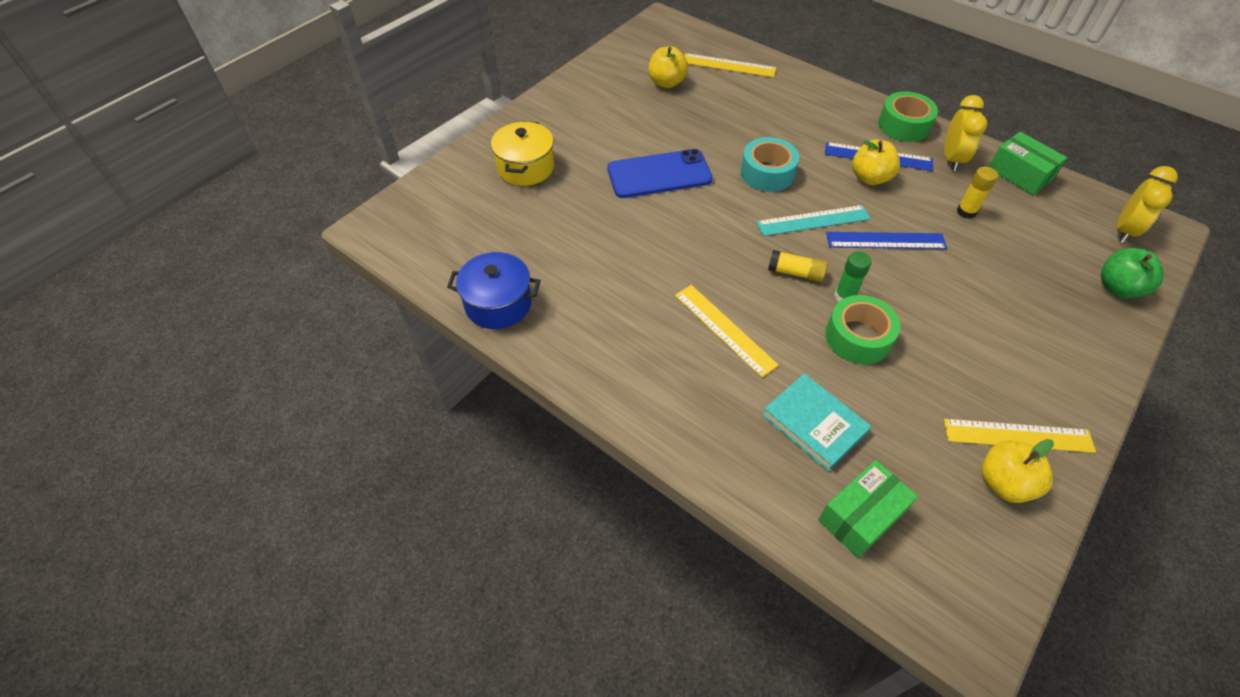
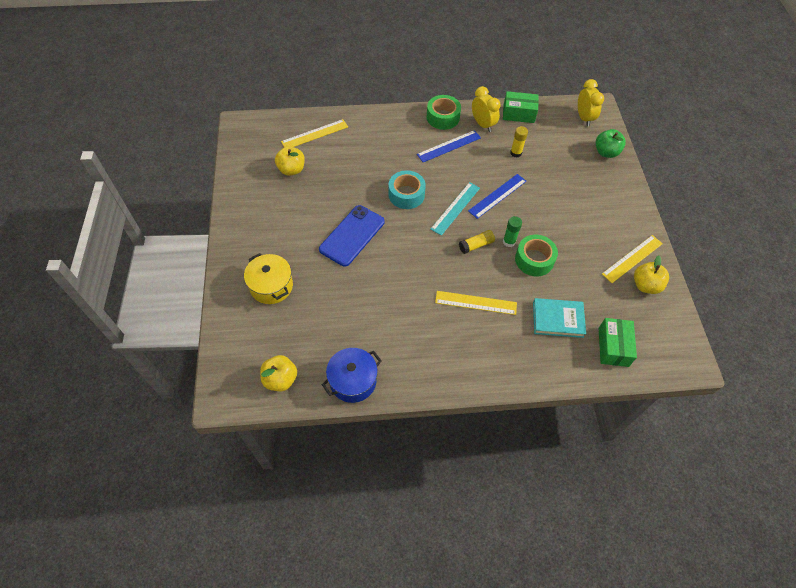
camera: 45 degrees left, 5 degrees up
yellow apple [852,140,900,185] -> yellow apple moved to [260,355,297,391]

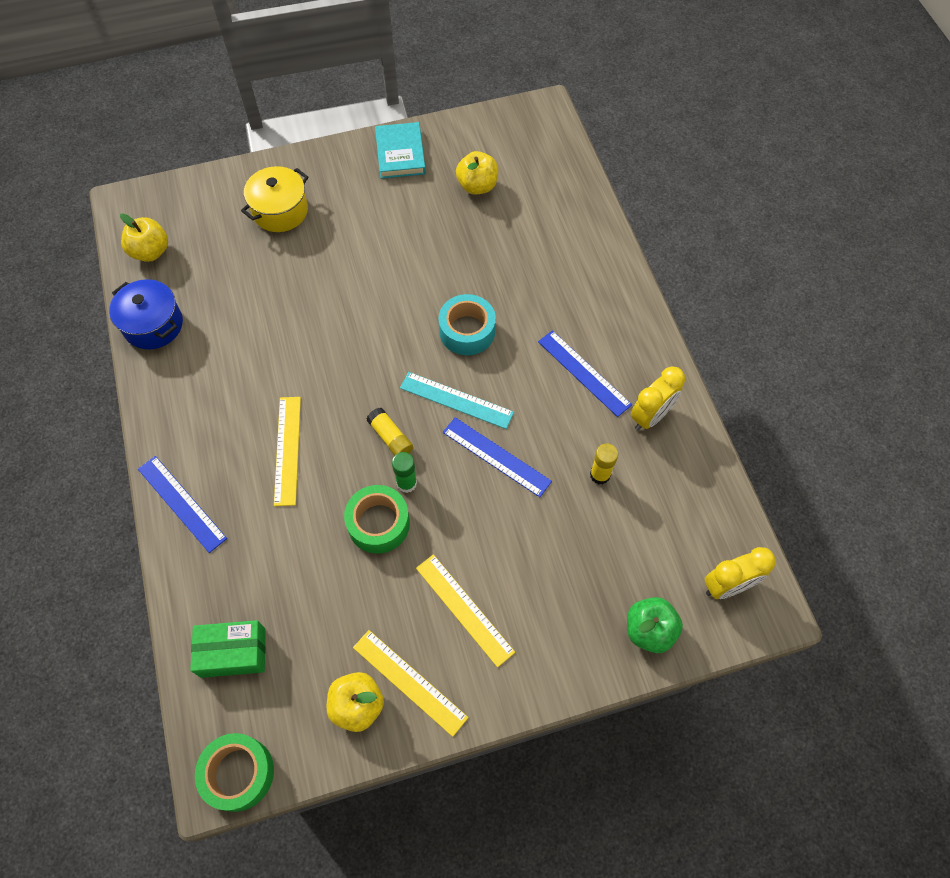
camera: 80 degrees right, 5 degrees up
yellow ruler [281,119,348,147] -> yellow ruler moved to [416,554,515,667]
blue phone [319,205,385,267] -> none
green tape [427,95,461,130] -> green tape moved to [195,733,274,812]
green box [503,91,539,123] -> none
turquoise book [533,298,586,338] -> turquoise book moved to [375,122,426,179]
none -> blue ruler [138,456,227,553]

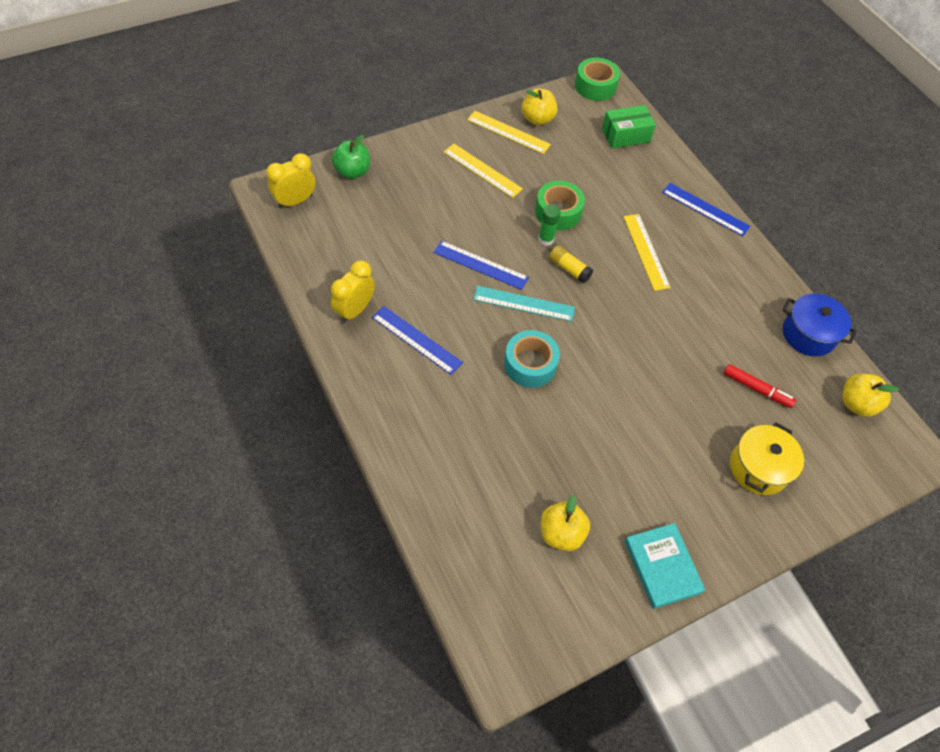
camera: 165 degrees right, 5 degrees down
yellow glue stick [590,444,618,484] -> none
none -> red marker [723,364,796,408]

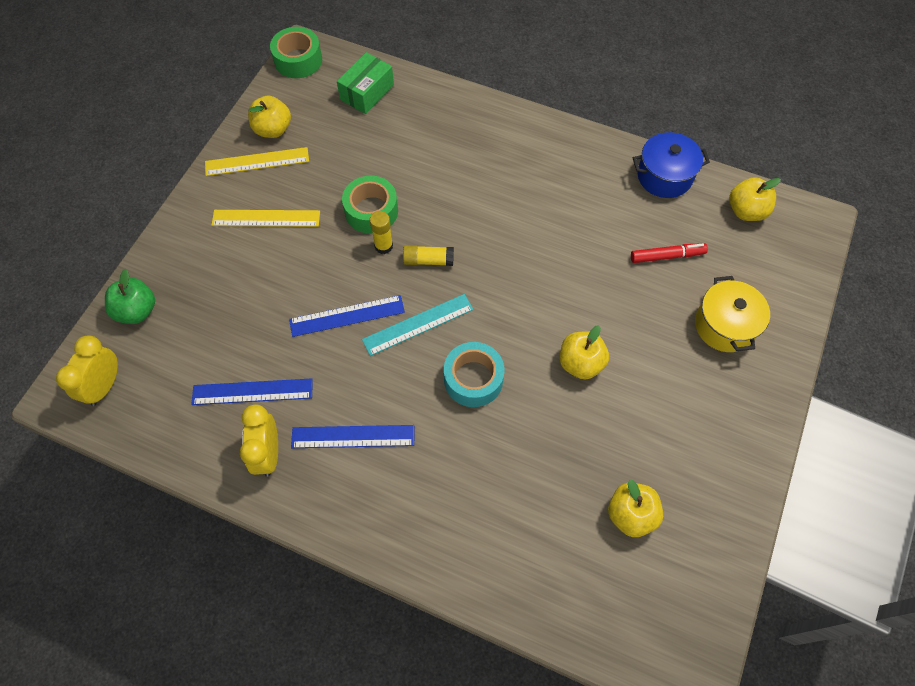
camera: 35 degrees left, 5 degrees up
green glue stick [538,205,560,246] -> yellow glue stick [370,211,393,254]
yellow ruler [624,214,671,291] -> none
turquoise book [625,523,705,609] -> none
blue ruler [662,183,750,236] -> blue ruler moved to [191,378,313,405]
none -> yellow apple [559,325,609,379]

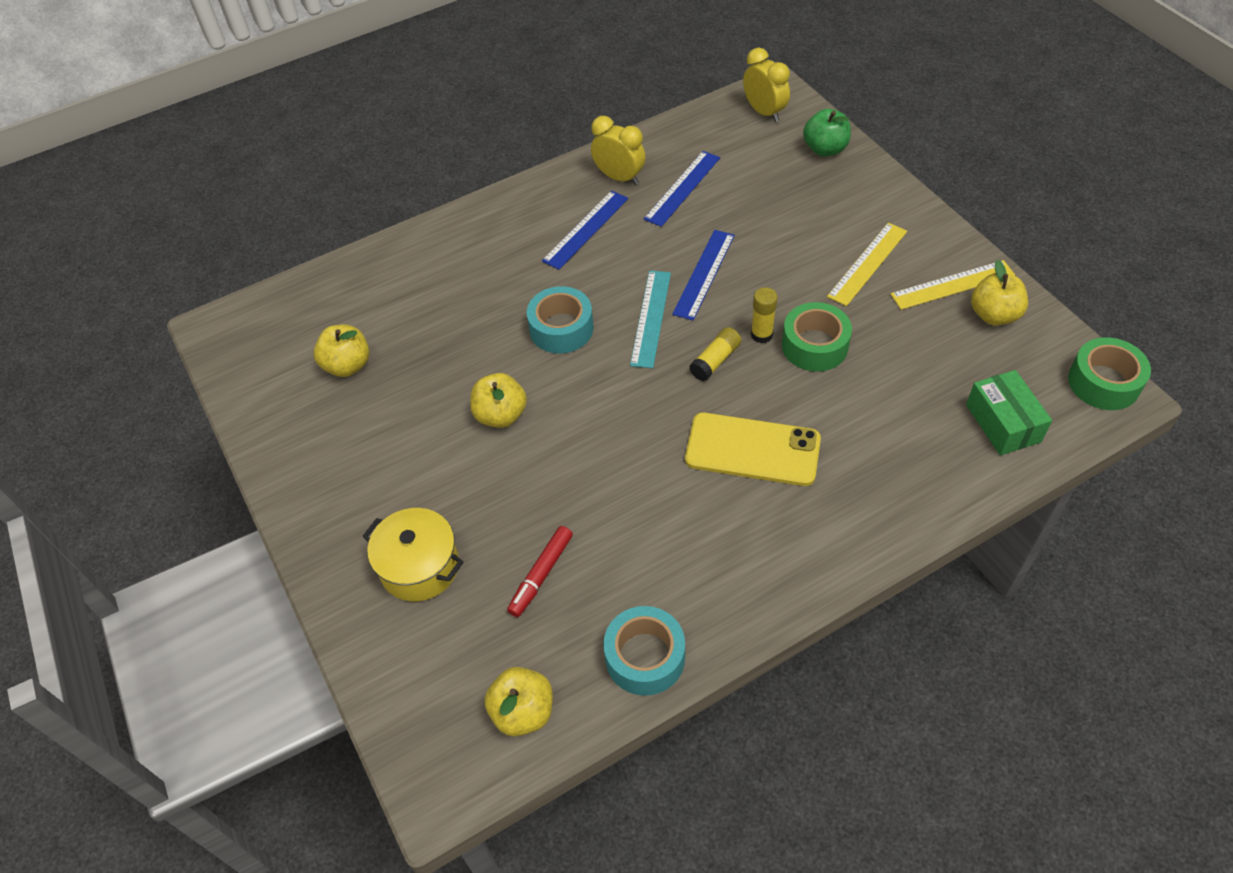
camera: 130 degrees right, 10 degrees down
yellow ruler [205,147,309,176] -> yellow ruler turned 45 degrees clockwise [890,260,1015,310]
blue pot [633,132,710,198] -> turquoise tape [603,606,685,696]
none -> yellow phone [685,413,821,486]

